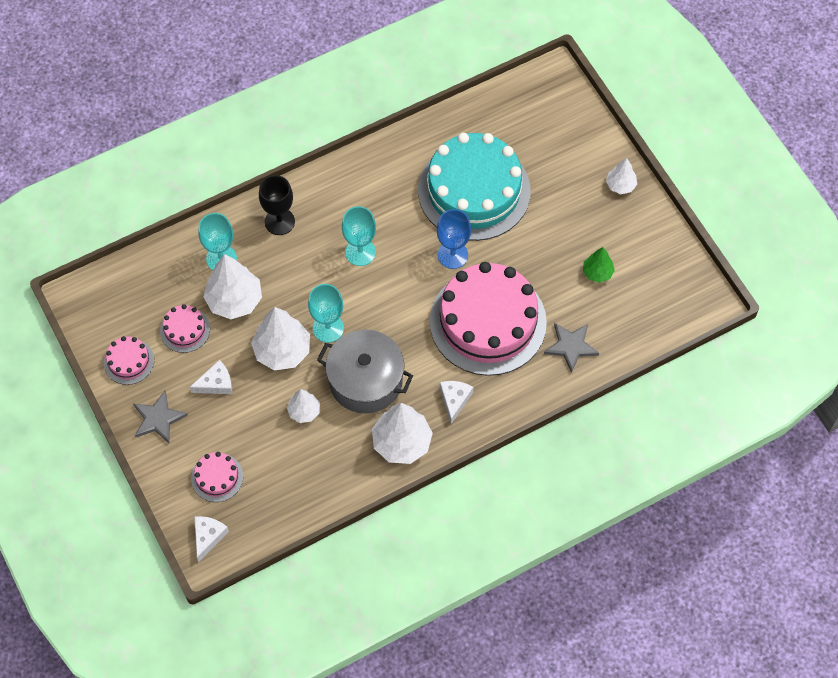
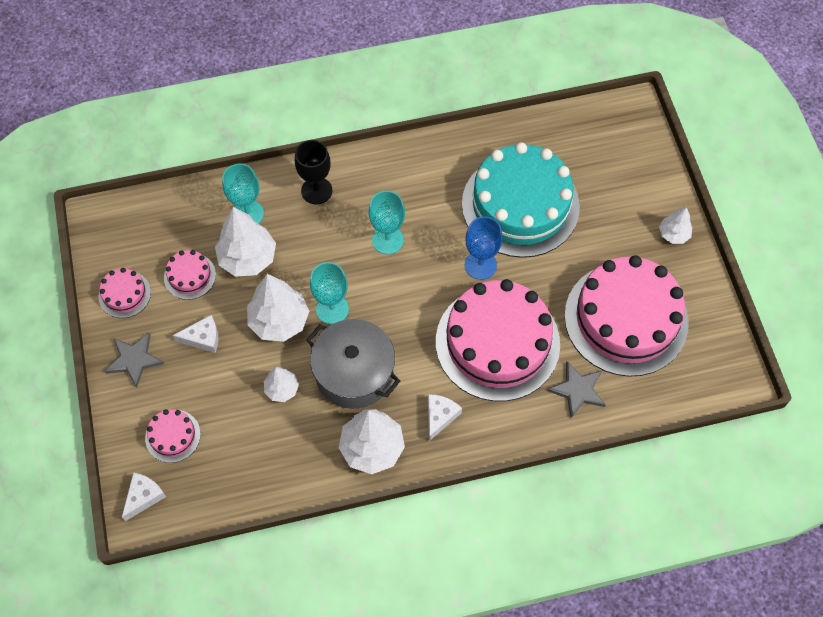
camera: 15 degrees right, 0 degrees up
green tree [583,247,615,283] -> pink cake [564,255,689,377]

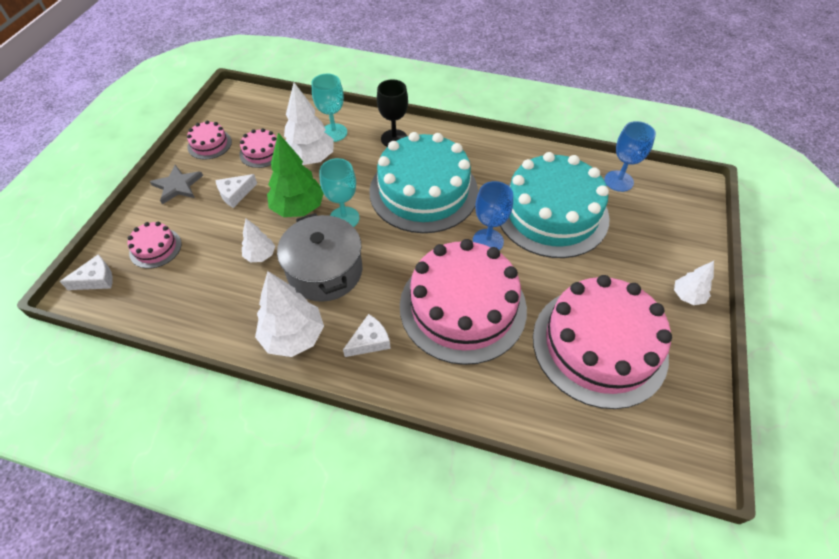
camera: 30 degrees right, 10 degrees down
white cheese [173,315,218,353] -> white cheese turned 120 degrees clockwise [216,174,257,208]
white tree [247,274,309,342] -> green tree [267,133,324,217]
turquoise goblet [369,191,405,254] -> turquoise cake [369,132,478,233]
grey star [547,361,606,418] -> none
none -> blue goblet [604,121,656,192]

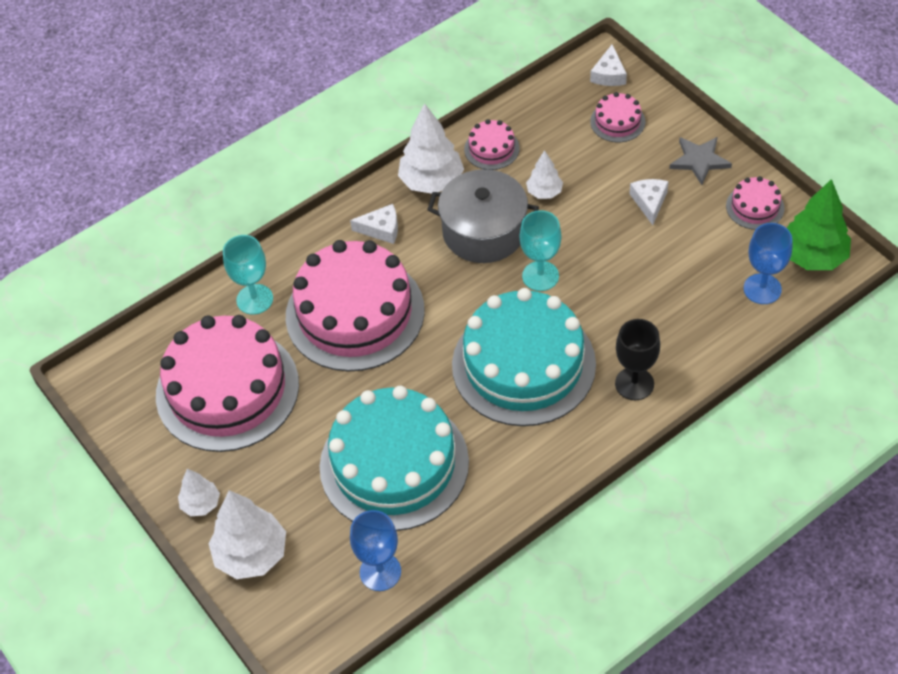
camera: 130 degrees right, 0 degrees up
pink cake [239,128,277,168] -> pink cake moved to [464,119,520,170]
green tree [267,133,324,217] -> green tree moved to [787,179,851,270]
white tree [284,83,334,165] -> white tree moved to [208,490,286,579]
turquoise goblet [311,74,347,142] -> turquoise goblet moved to [223,235,273,315]
white cheese [343,314,391,357] -> white cheese turned 90 degrees counterclockwise [350,204,398,244]
blue goblet [473,181,513,250] -> blue goblet moved to [744,223,792,304]

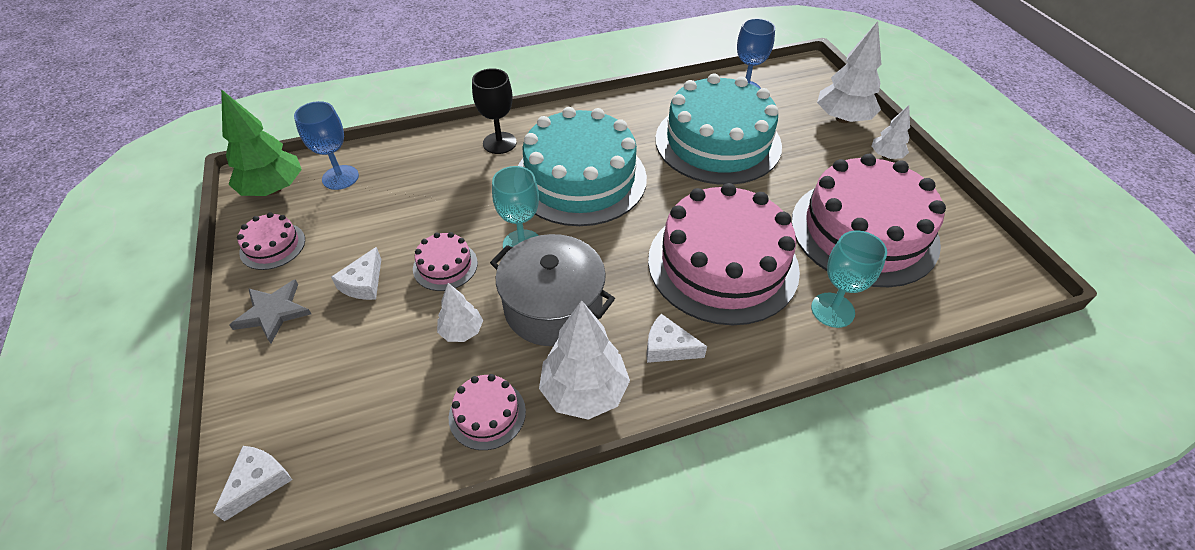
camera: 165 degrees left, 5 degrees down
pink cake [590,92,645,142] -> pink cake moved to [413,232,478,291]

